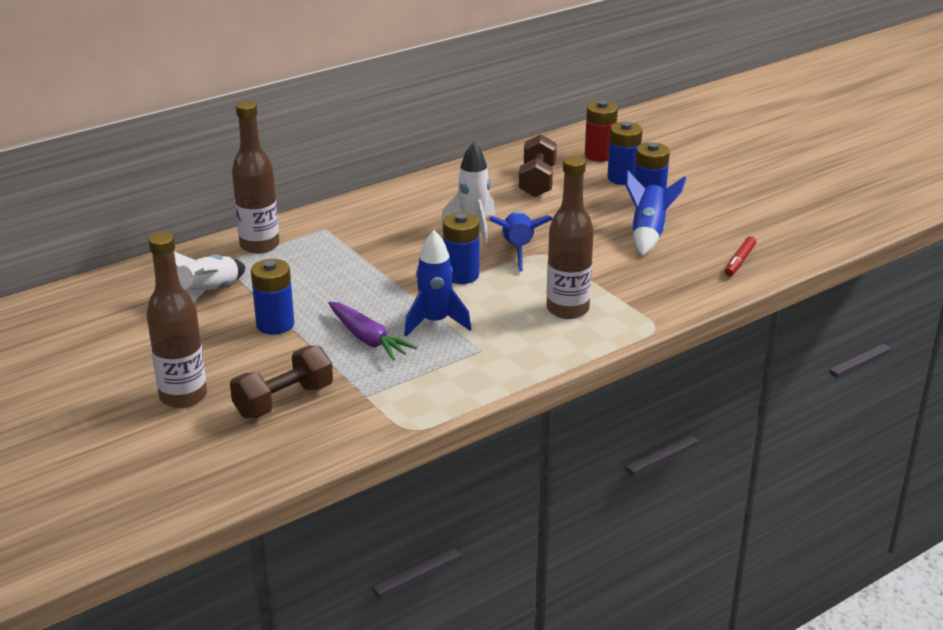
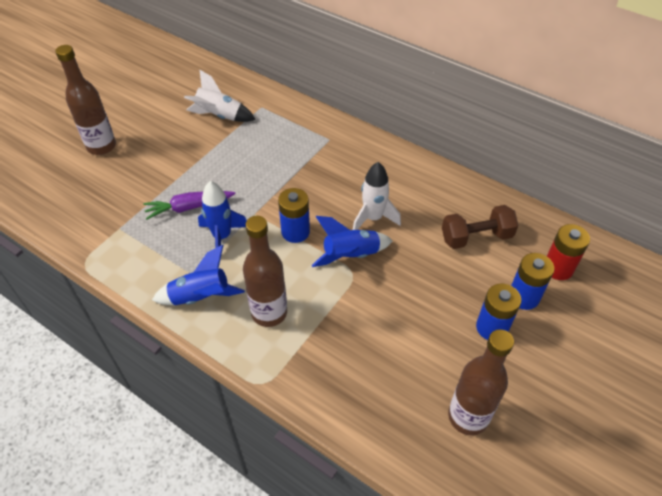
camera: 70 degrees right, 20 degrees up
brown dumbbell [230,345,333,418] -> none
brown bottle [232,101,279,254] -> brown bottle moved to [448,329,514,436]
blue battery [251,259,294,335] -> none
purple carrot [328,302,417,360] -> purple carrot turned 45 degrees clockwise [143,191,236,220]
blue rocket [626,170,686,256] -> blue rocket moved to [152,245,245,305]
red marker [725,236,756,276] -> none

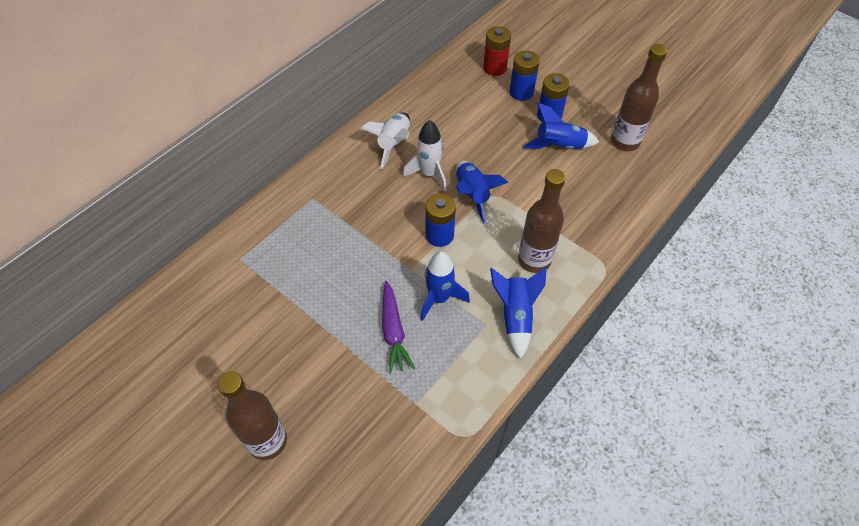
camera: 85 degrees left, 5 degrees up
white rocket [184,69,256,122] -> white rocket moved to [361,112,410,169]
brown dumbbell [442,205,519,249] -> none
none -> blue rocket [523,103,599,149]

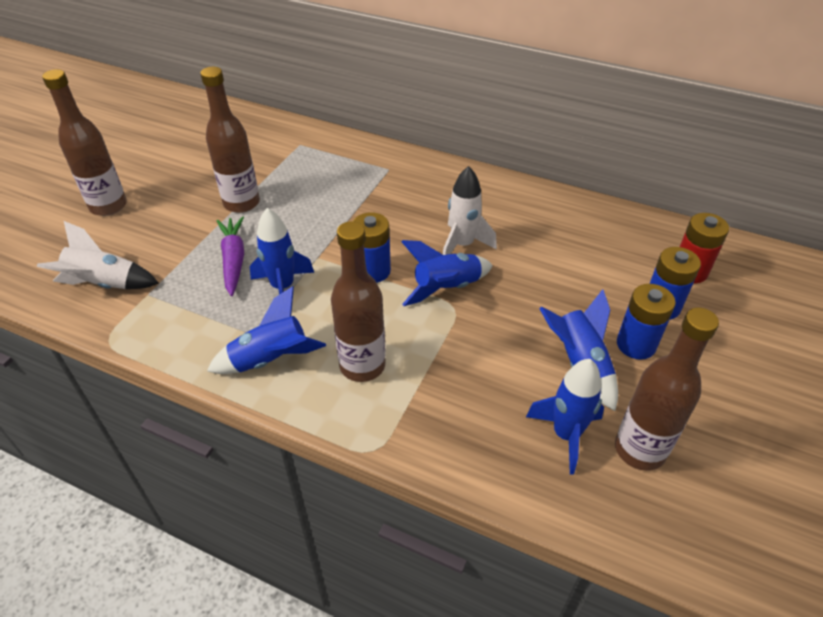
camera: 75 degrees right, 10 degrees down
white rocket [361,112,410,169] -> white rocket moved to [37,221,159,289]
purple carrot [382,281,415,374] -> purple carrot turned 105 degrees clockwise [217,216,244,296]
none -> brown bottle [200,67,260,213]
none -> blue rocket [526,359,604,475]

